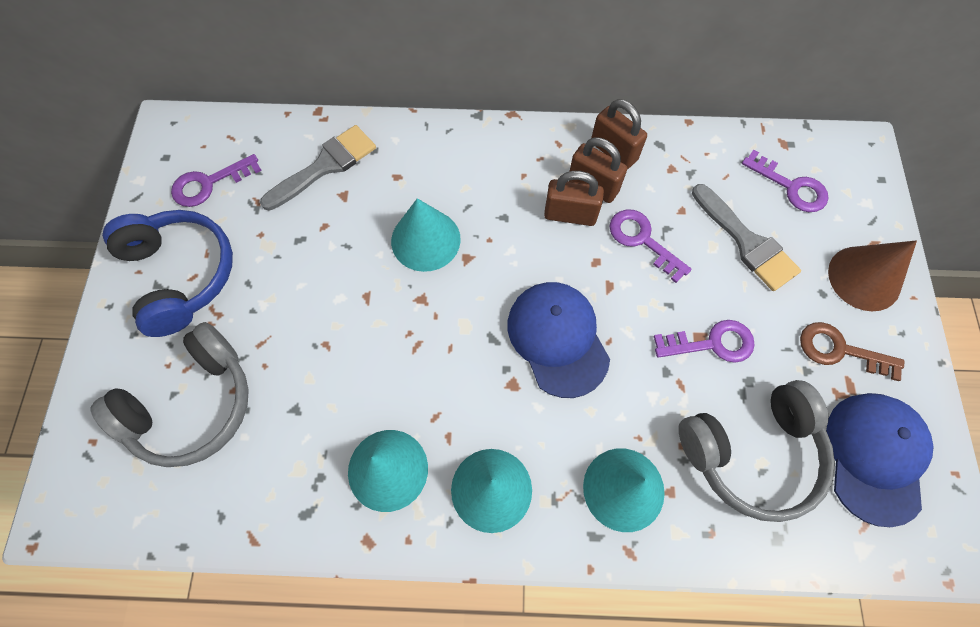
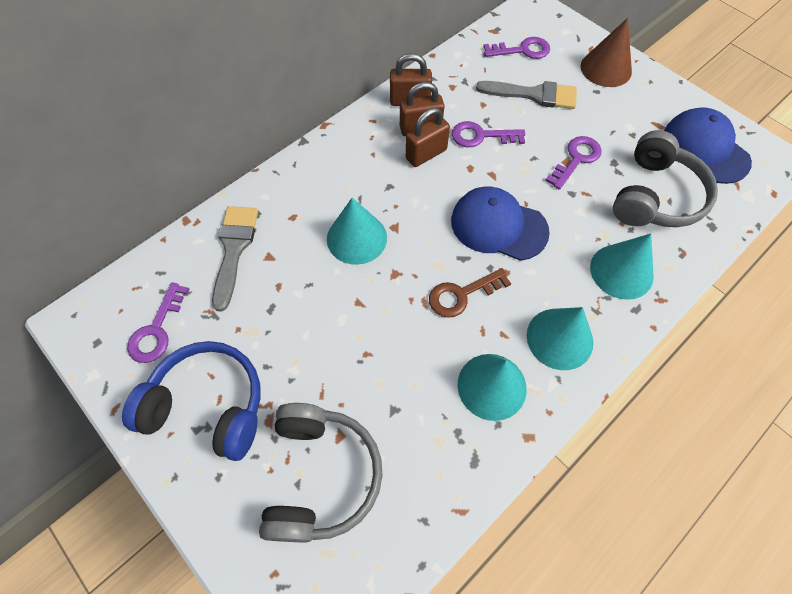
camera: 45 degrees left, 5 degrees down
brown key [800,322,904,381] -> brown key moved to [429,268,511,318]

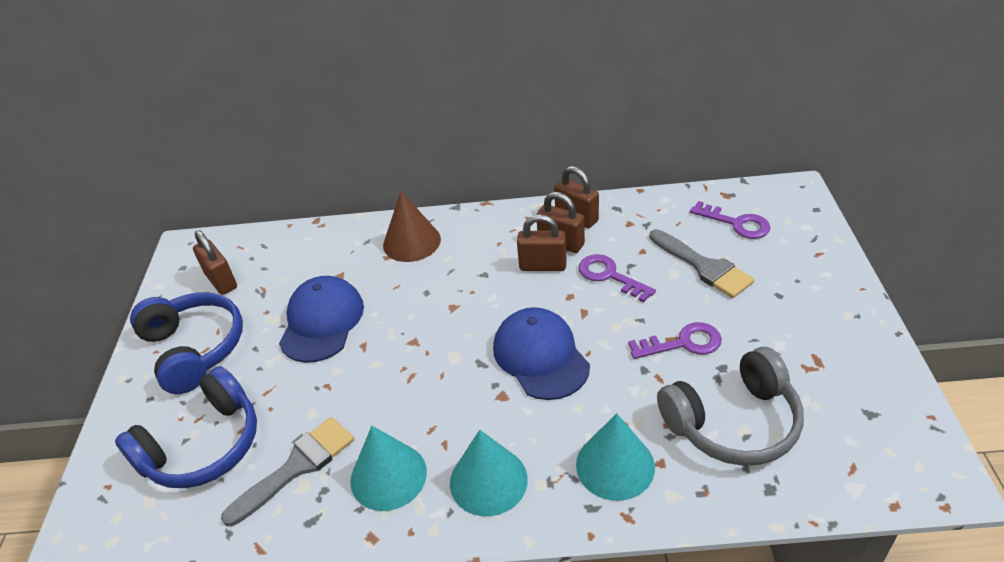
camera: 45 degrees right, 20 degrees down
purple key [127,282,189,363] -> brown padlock [193,230,237,295]
grey brush [212,206,258,312] -> grey brush moved to [221,417,354,526]
grey headphones [259,403,383,542] -> blue headphones [115,366,257,488]
turquoise cone [327,198,387,265] -> none
brown key [429,268,511,318] -> none
brown cone [580,18,632,87] -> brown cone moved to [383,191,441,262]
blue cap [664,107,752,184] -> blue cap moved to [279,276,364,363]

